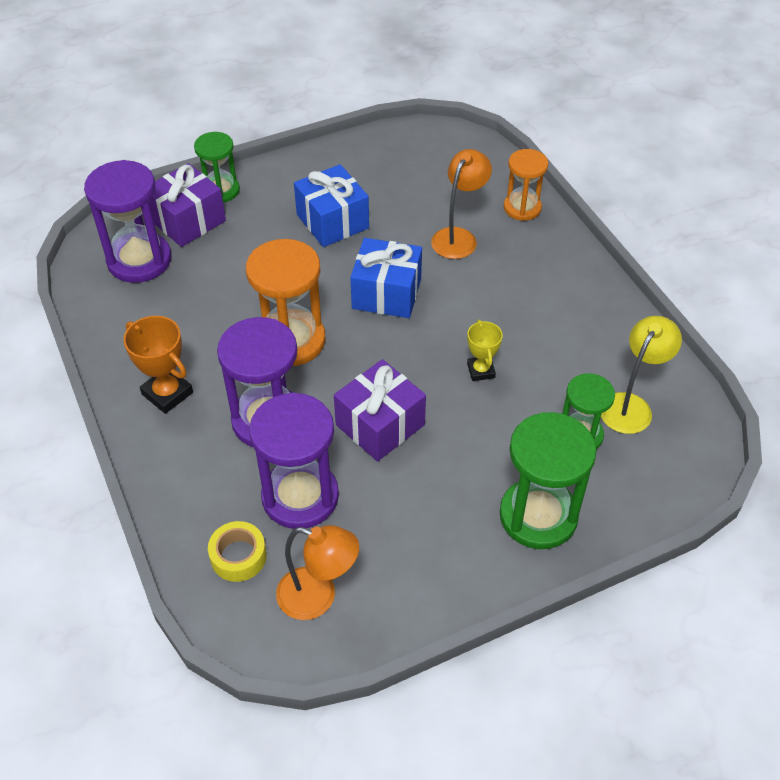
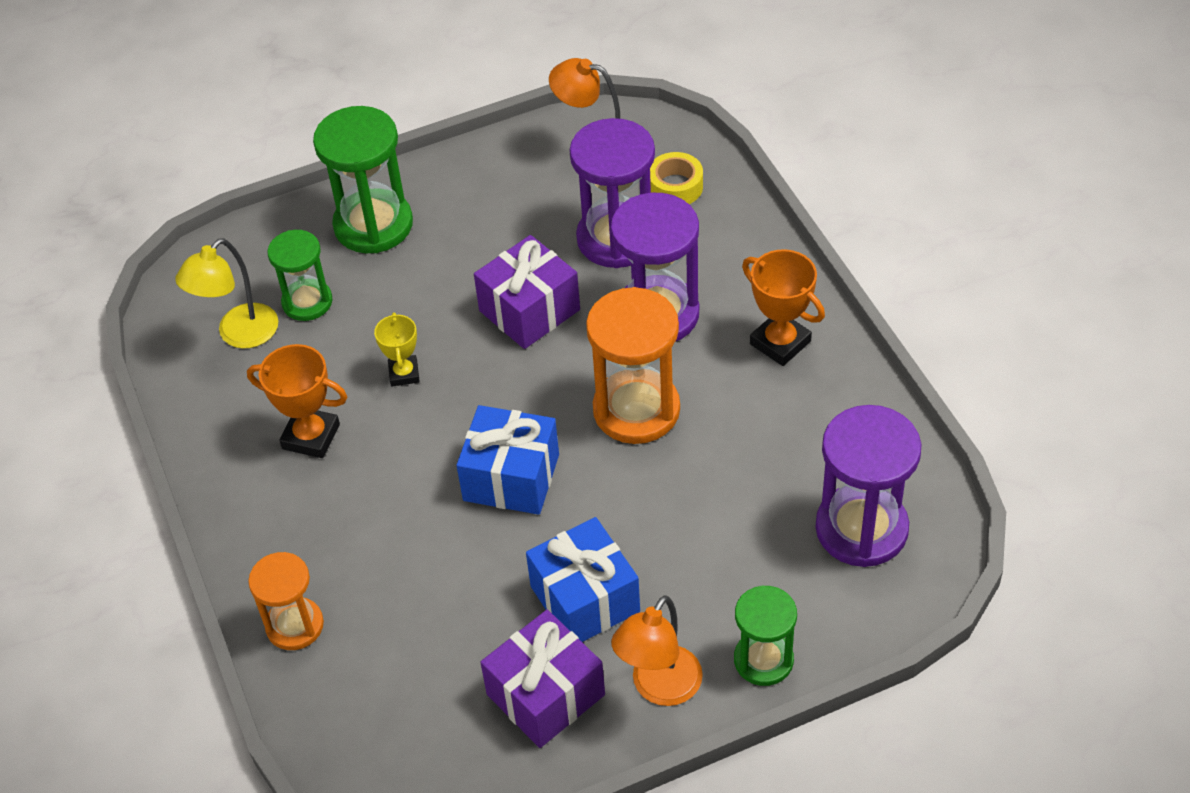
camera: 175 degrees left, 0 degrees up
purple gift [149,163,226,247] -> purple gift moved to [480,610,605,748]
orange lamp [431,149,492,259] -> orange lamp moved to [611,595,703,706]
none -> orange trophy [247,344,347,458]

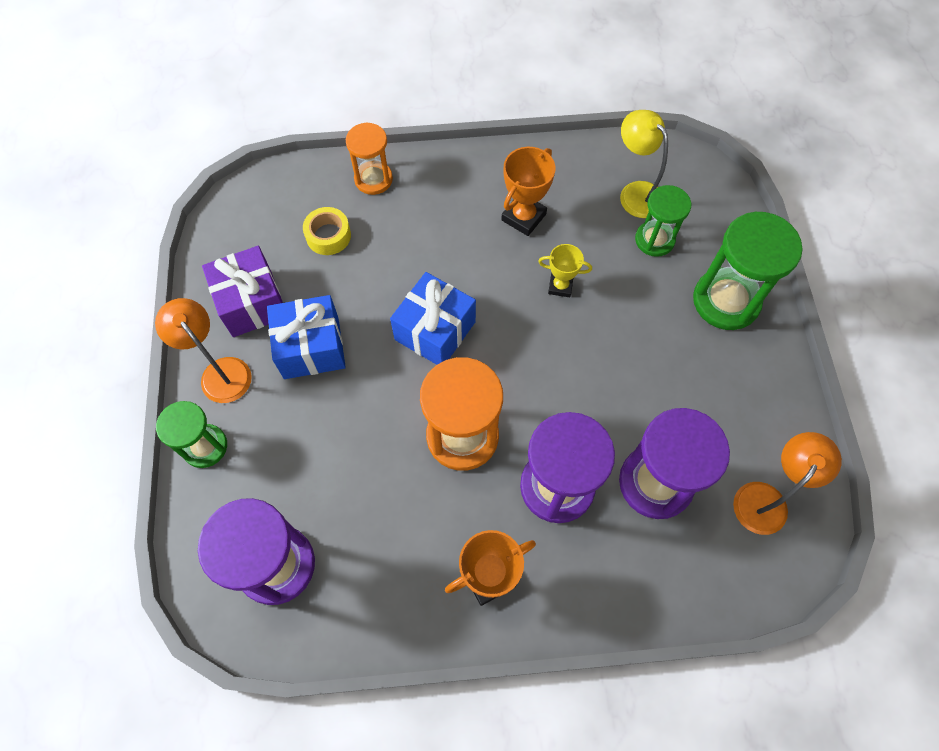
camera: 105 degrees right, 15 degrees up
purple gift [474,235,580,349] -> none
yellow tape [650,152,703,204] -> yellow tape moved to [303,207,351,255]

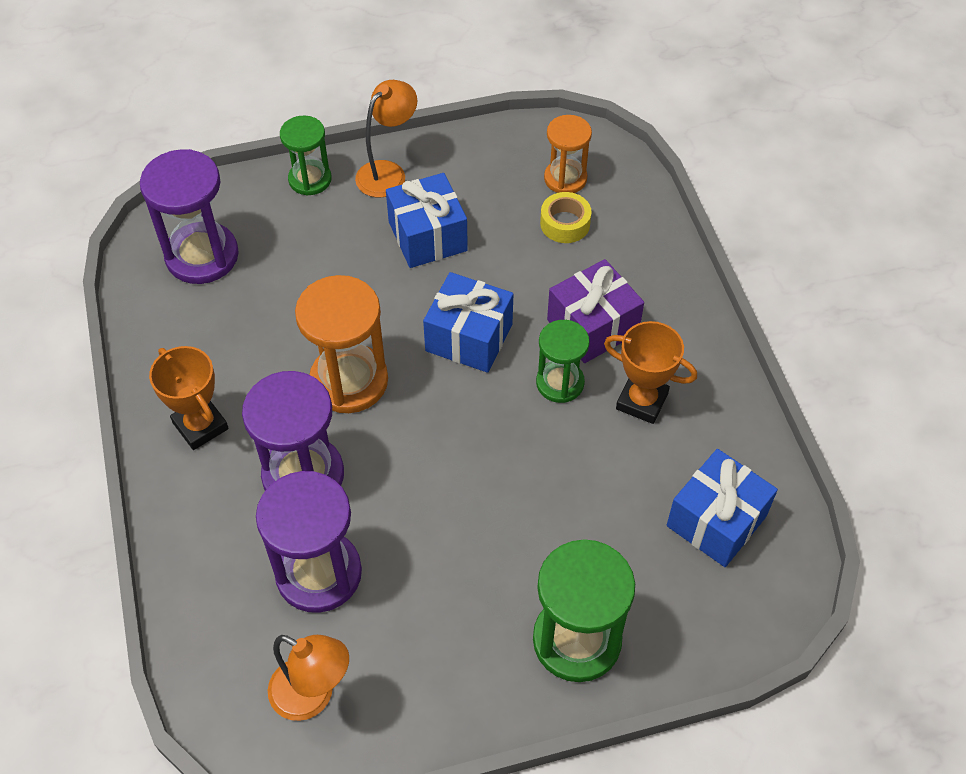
camera: 80 degrees right, 10 degrees down
purple gift [202,246,283,337] -> purple gift moved to [547,259,644,363]
orange hourglass [346,122,393,195] -> orange hourglass moved to [544,115,592,193]
yellow trophy [538,244,592,297] -> none
yellow lamp [620,110,668,218] -> blue gift [667,449,778,567]
green hourglass [635,185,691,257] -> green hourglass moved to [536,320,590,403]

